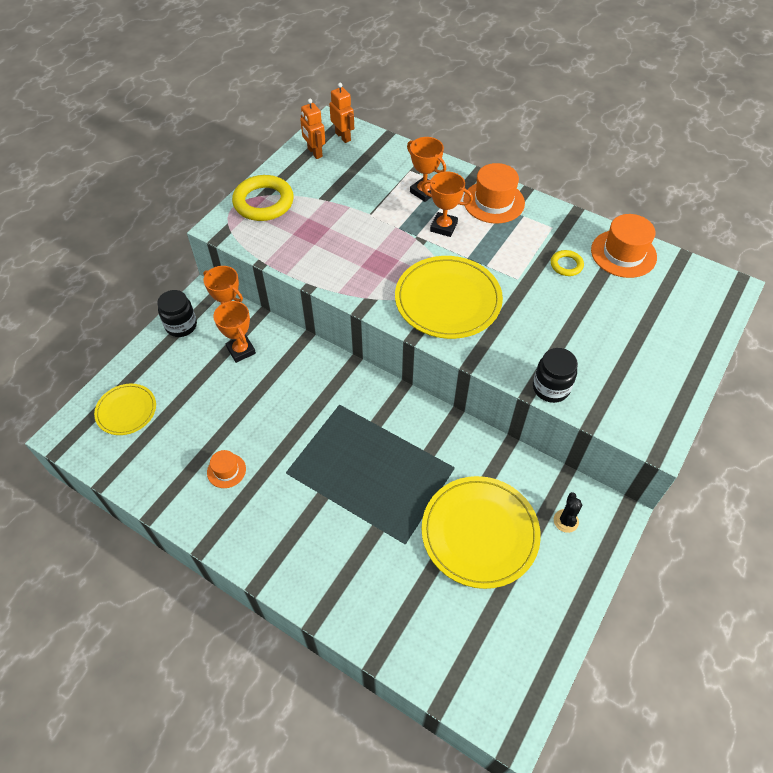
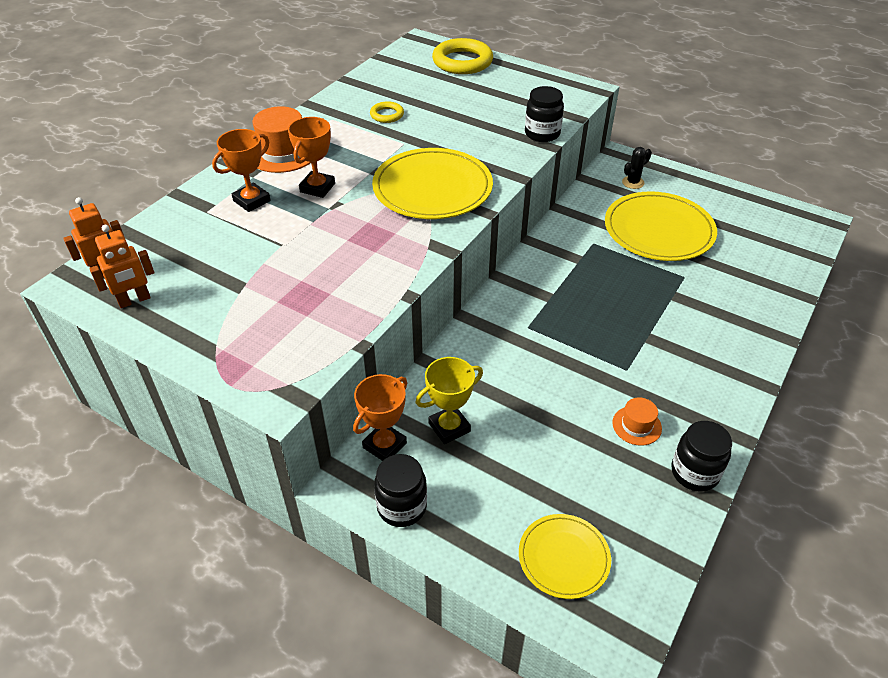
camera: 90 degrees left, 10 degrees down
orange trophy [213,301,256,363] -> yellow trophy [415,357,483,444]
yellow ring [232,175,294,221] -> yellow ring moved to [432,38,493,74]
black cactus [554,492,582,533] -> black cactus turned 45 degrees counterclockwise [622,147,652,189]
orange hat [591,214,657,278] -> none
none -> black jar [671,421,732,492]

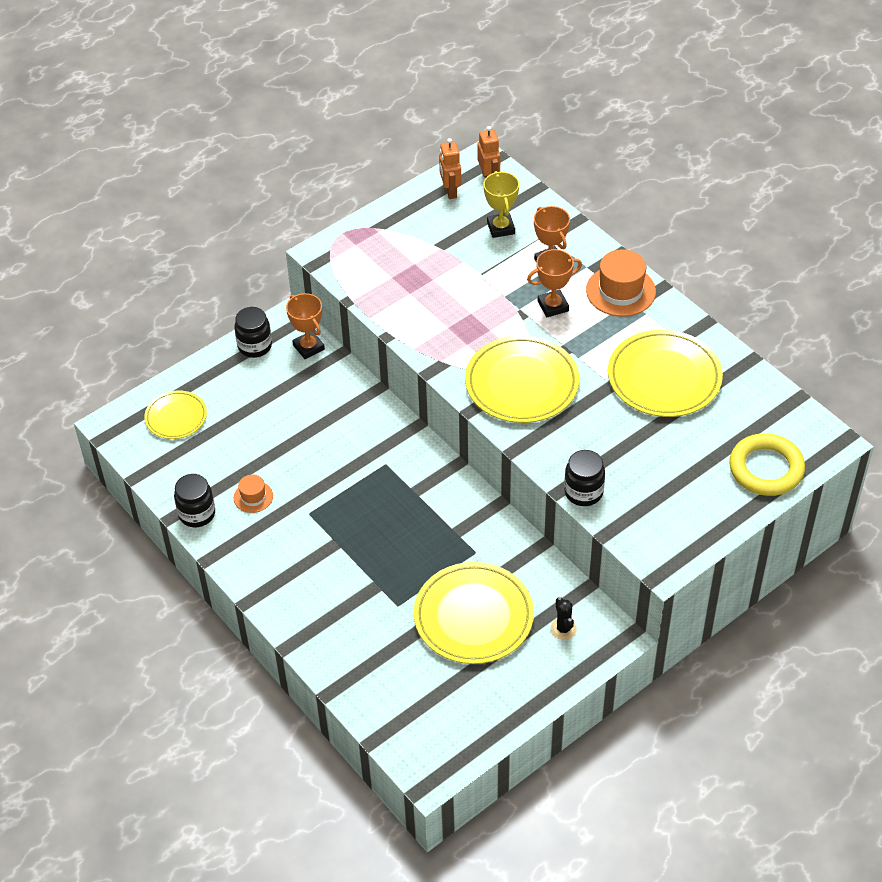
camera: 110 degrees right, 5 degrees up
orange trophy [288,117,335,198] -> orange trophy turned 60 degrees counterclockwise [527,249,582,317]
yellow ring [370,101,404,123] -> yellow plate [608,330,723,417]
yellow trophy [415,357,483,444] -> yellow trophy moved to [483,171,519,238]

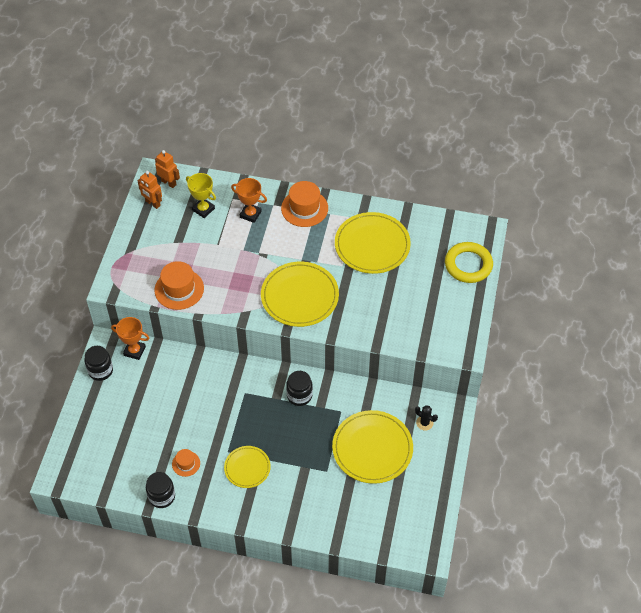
camera: 40 degrees left, 5 degrees up
yellow plate [144,390,207,439] -> yellow plate moved to [224,446,271,488]
orange trophy [527,249,582,317] -> none
black jar [564,450,605,506] -> black jar moved to [286,371,313,406]
none -> orange hat [154,261,204,310]

